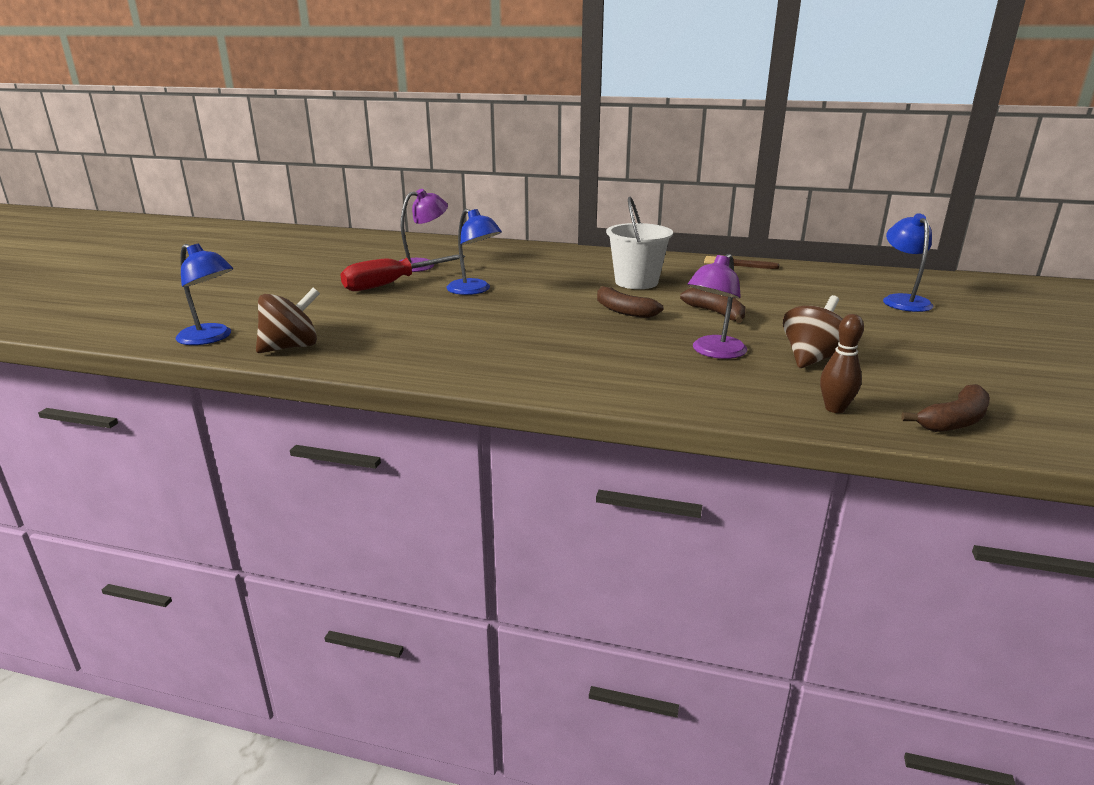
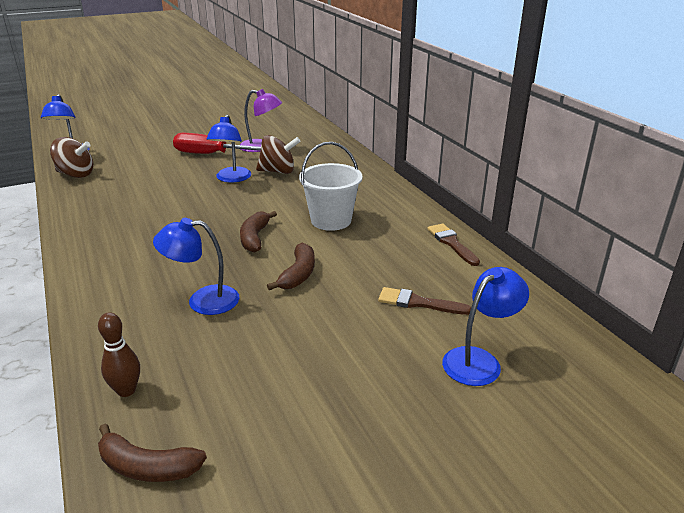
camera: 50 degrees right, 5 degrees up
purple lamp [687,254,747,359] -> blue lamp [153,218,240,315]
brown spinning top [783,295,843,368] -> brown spinning top moved to [256,135,301,174]
none -> brown brush [378,287,471,315]

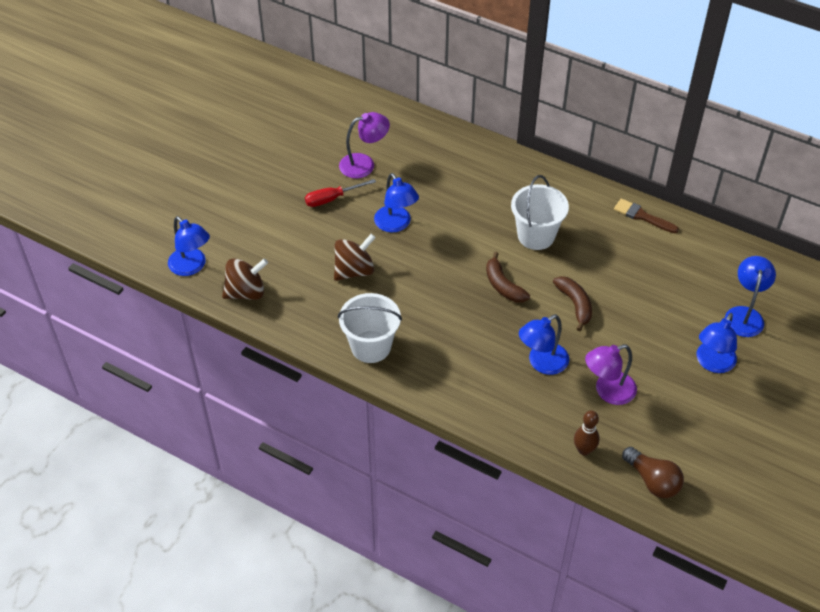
camera: 35 degrees left, 20 degrees up
brown banana [98,424,207,482] -> brown light bulb [622,447,684,498]
red screwdriver [173,133,261,154] -> red screwdriver [305,179,376,207], size x0.65
brown spinning top [256,135,301,174] -> brown spinning top moved to [334,234,376,281]
brown brush [378,287,471,315] -> none
none -> white bucket [338,293,402,363]
none -> purple lamp [585,344,637,405]
none -> blue lamp [697,313,737,373]

